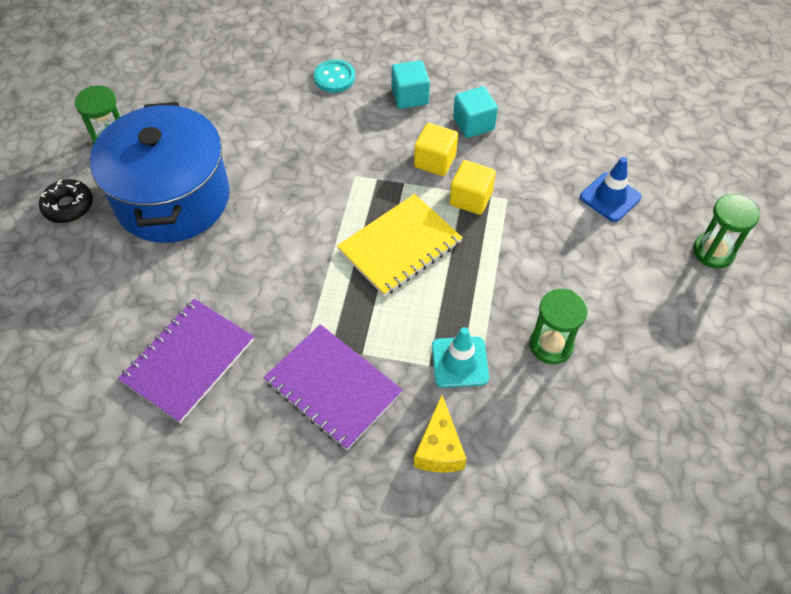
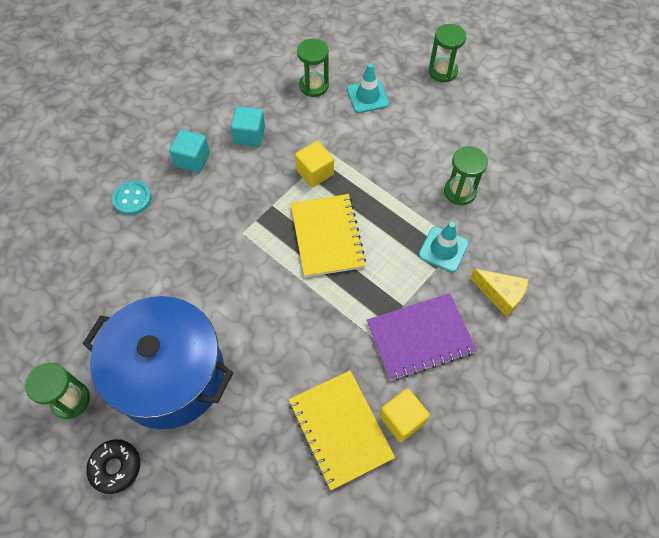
camera: 60 degrees left, 5 degrees up
purple notebook [118,299,254,423] -> yellow notebook [289,371,395,490]
yellow cube [414,123,458,176] -> yellow cube moved to [380,388,430,442]
blue traffic cone [580,157,642,222] -> turquoise traffic cone [347,63,389,113]
none -> green hourglass [297,38,329,97]

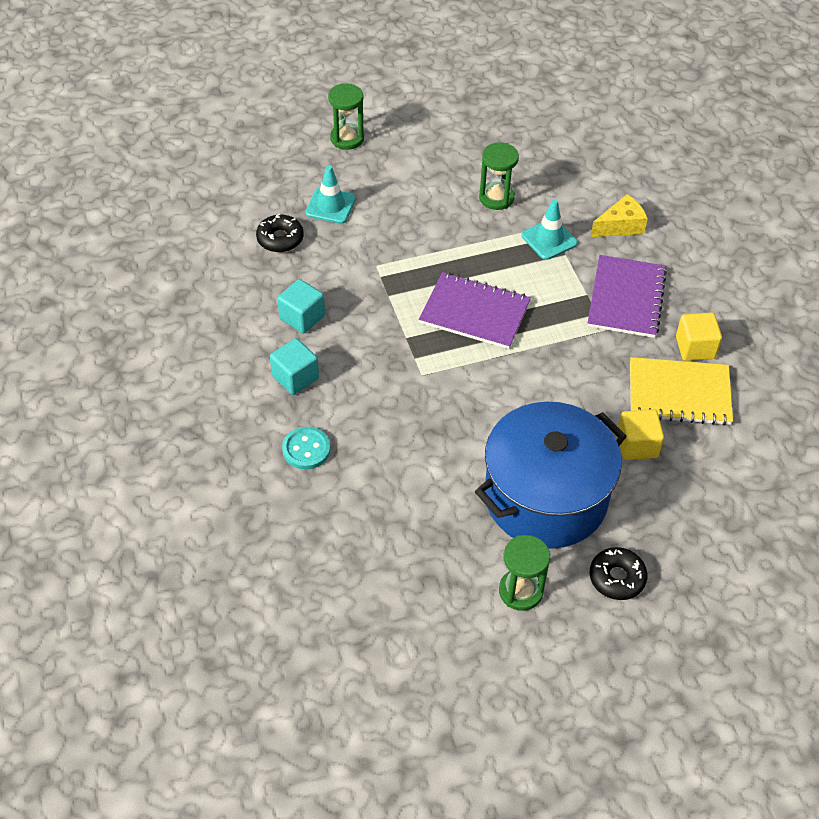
camera: 60 degrees left, 10 degrees down
yellow notebook [291,194,366,277] -> purple notebook [419,272,531,349]
yellow cube [295,141,334,187] -> yellow cube moved to [618,409,664,460]
green hourglass [297,38,329,97] -> black donut [256,214,304,252]

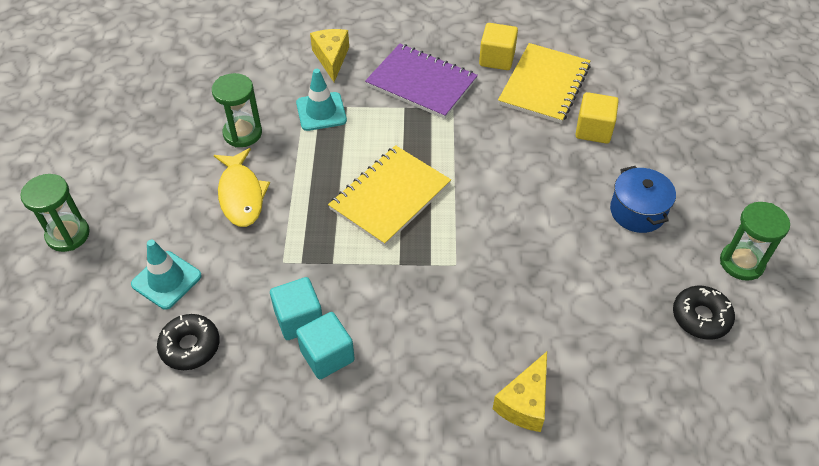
camera: 70 degrees left, 0 degrees up
turquoise cube [270,338,319,395] -> turquoise cube moved to [270,277,322,340]
turquoise button [282,427,331,469] -> yellow cheese [493,352,547,432]
purple notebook [419,272,531,349] -> yellow notebook [328,145,451,246]
blue pot [475,402,627,549] -> blue pot [610,166,676,233], size x0.46
black donut [589,547,648,600] -> black donut moved to [673,286,735,340]
none -> yellow fish [214,148,270,227]

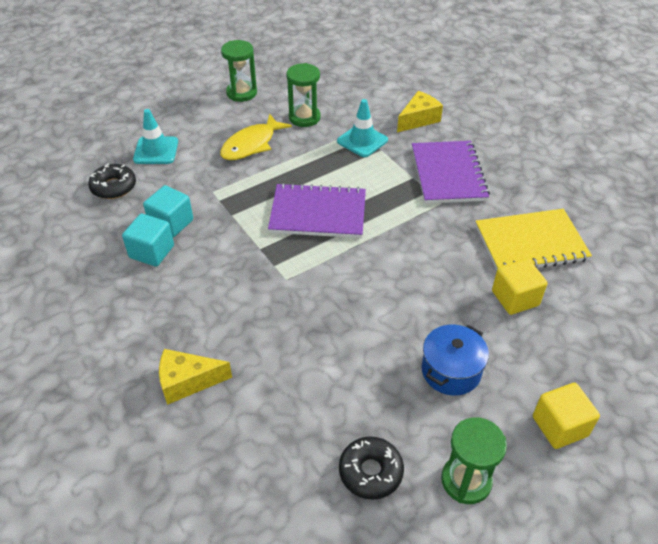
camera: 55 degrees right, 5 degrees down
green hourglass [20,174,90,252] -> green hourglass moved to [221,40,257,102]
yellow notebook [328,145,451,246] -> purple notebook [268,183,366,238]
yellow cube [479,23,518,70] -> yellow cube moved to [533,383,600,449]

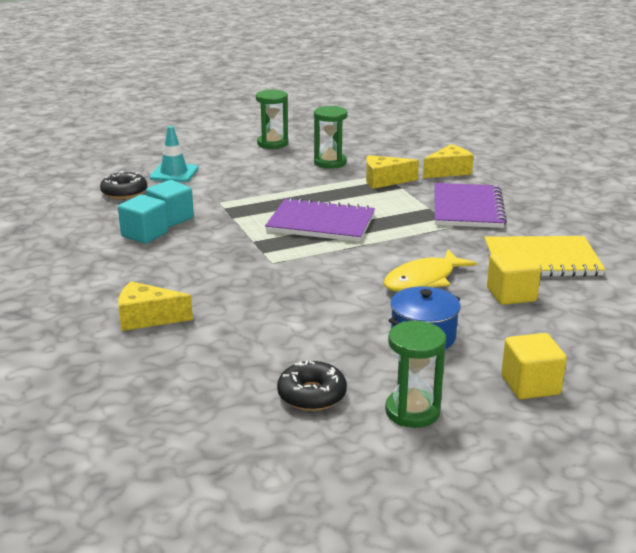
camera: 10 degrees right, 20 degrees down
yellow fish [220,114,292,160] -> yellow fish moved to [384,250,477,292]
turquoise traffic cone [337,99,388,157] -> yellow cheese [366,155,419,189]

